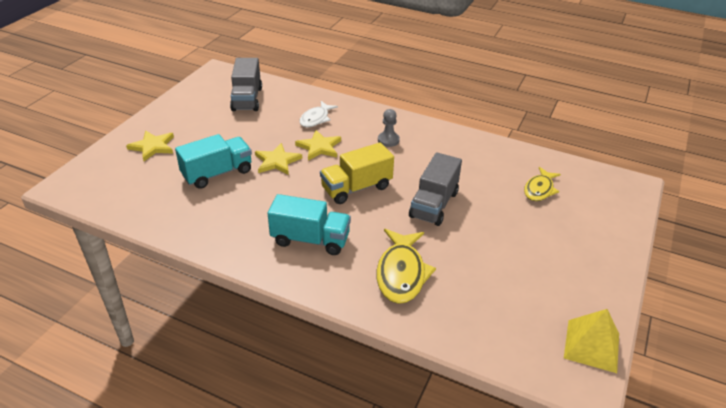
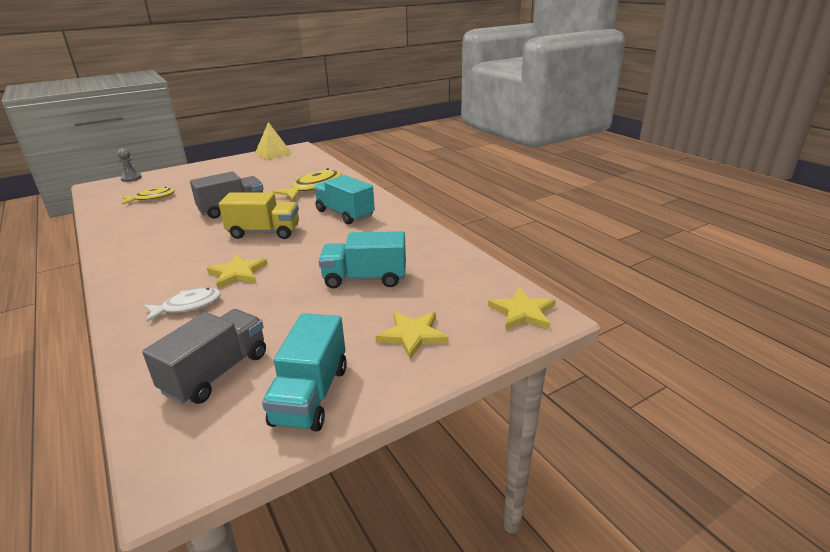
camera: 145 degrees left, 10 degrees down
yellow star [255,143,302,175] -> yellow star moved to [488,287,556,329]
grey pawn [378,109,400,147] -> grey pawn moved to [117,148,142,182]
none -> turquoise truck [262,313,347,432]

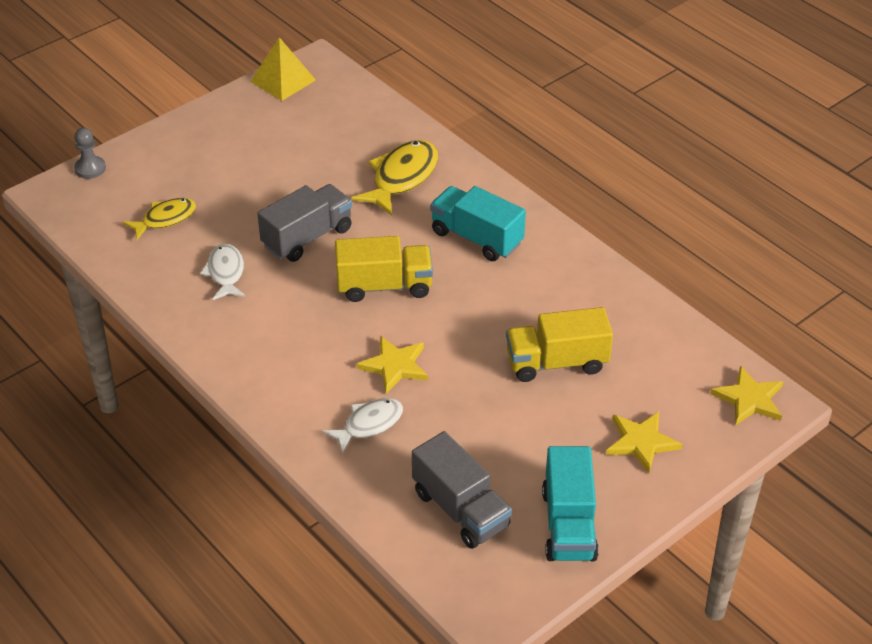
camera: 10 degrees left, 15 degrees up
grey truck [142,309,266,404] -> grey truck turned 120 degrees clockwise [412,431,512,549]
turquoise truck [319,231,406,288] -> yellow truck [506,307,613,382]
none -> white fish [200,244,245,300]

